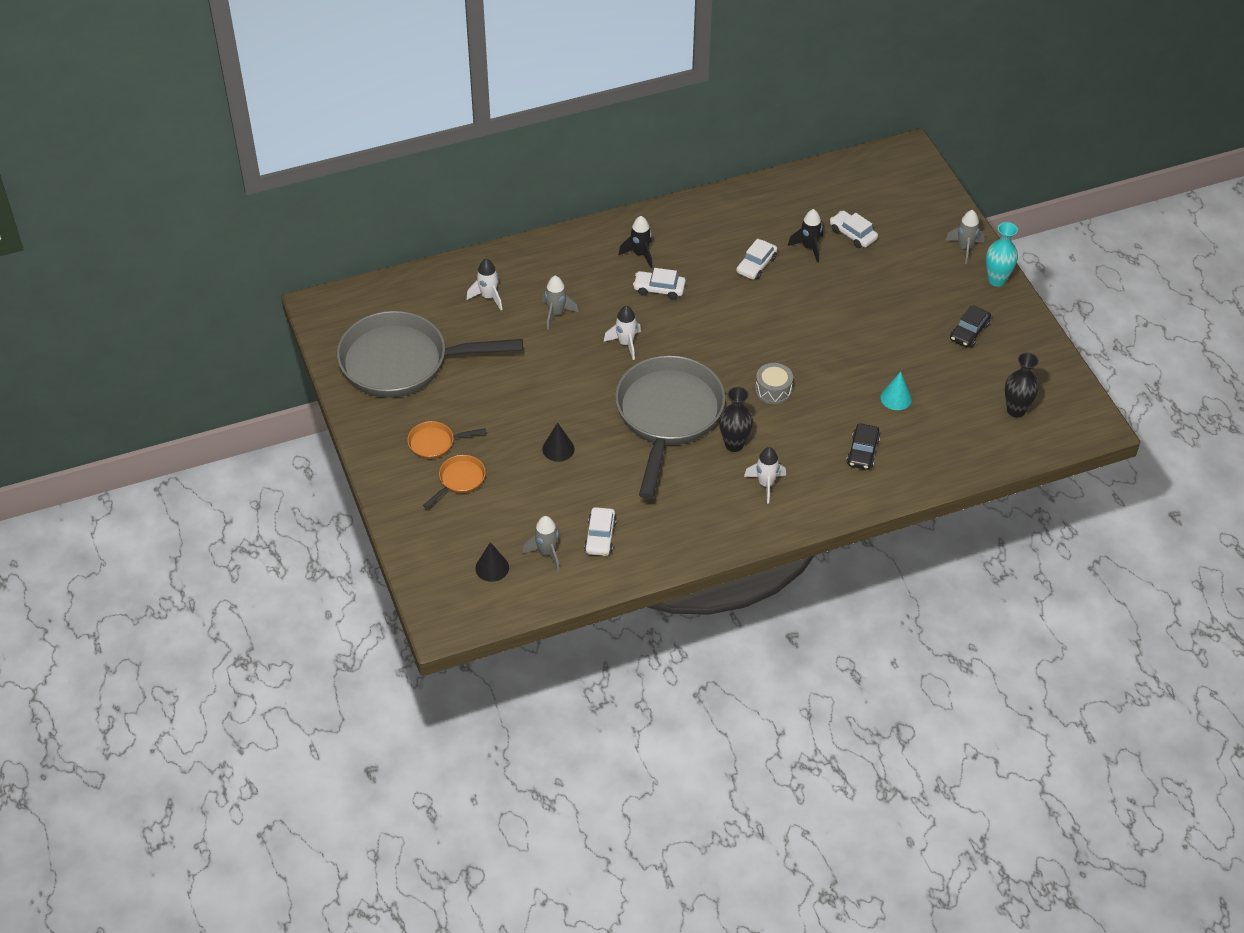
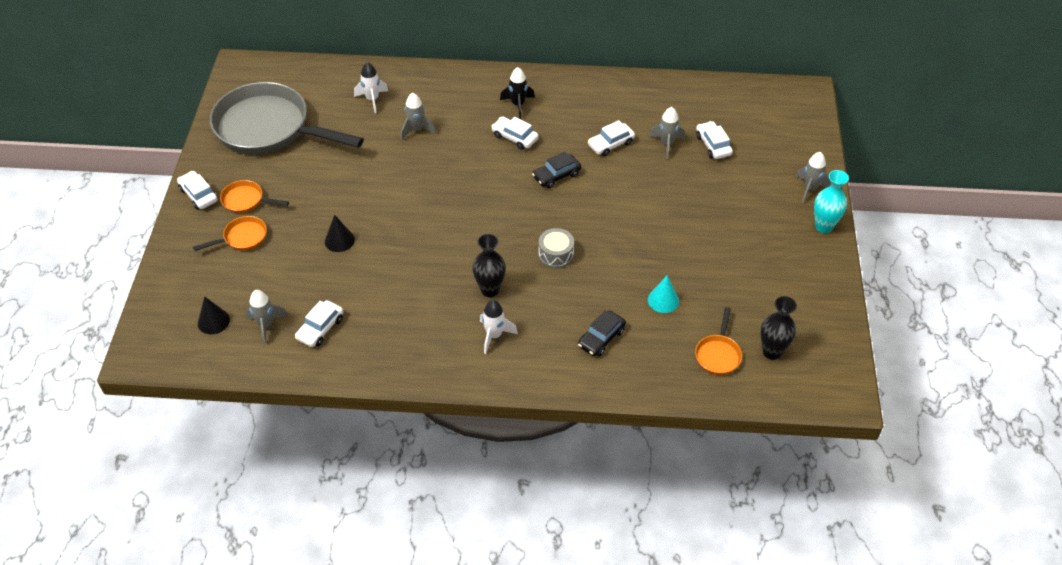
camera: 25 degrees right, 0 degrees up
white rocket [604,306,641,360] -> none
grey pan [615,355,725,499] -> none
black rocket [788,209,823,263] -> grey rocket [649,107,685,159]
black car [950,305,991,348] -> black car moved to [532,152,581,188]
none -> white car [177,171,218,210]
none -> orange pan [695,307,742,375]

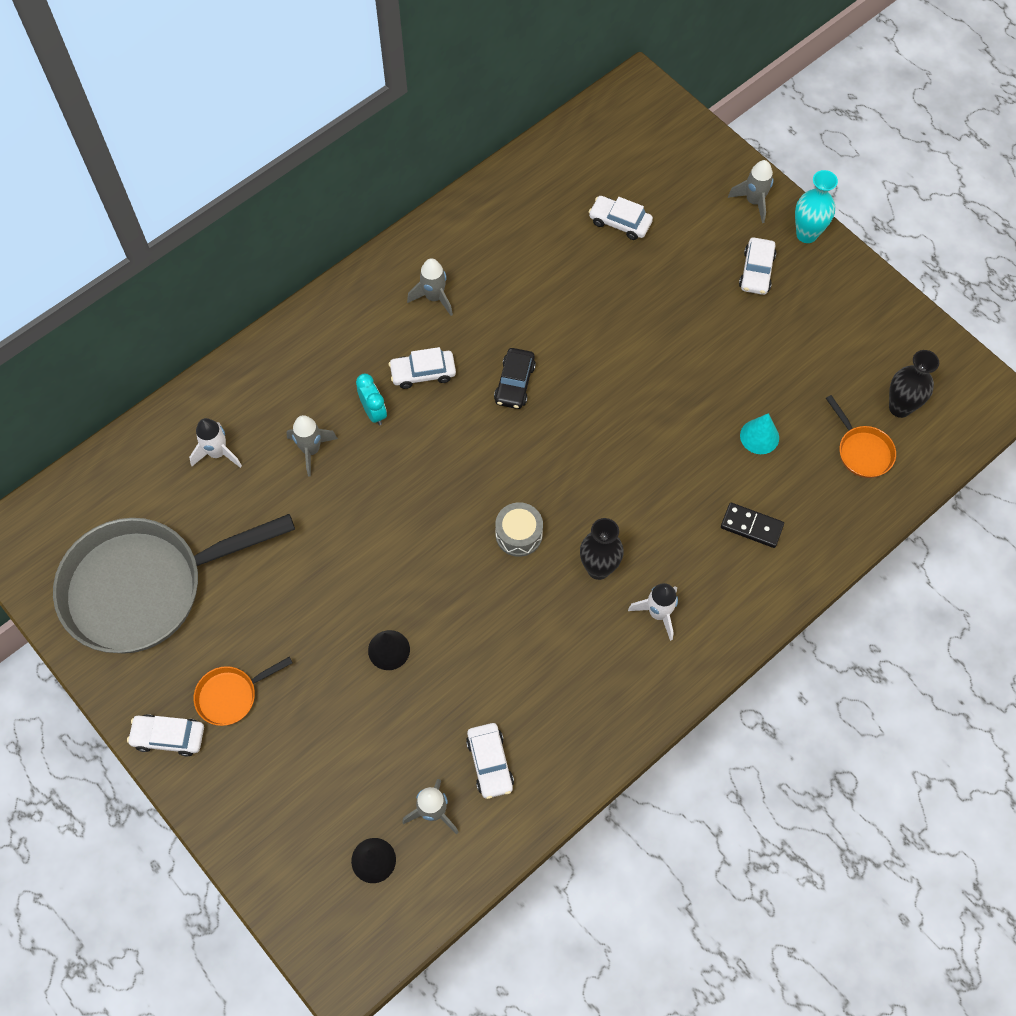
camera: 45 degrees left, 15 degrees up
orange pan [193,216,267,251] -> none
black rocket [500,67,535,119] -> none
grey drum [539,228,574,268] -> grey drum moved to [495,502,543,557]
black car [578,310,626,356] -> black domino [721,503,784,548]
white car [588,120,635,156] -> white car moved to [739,238,777,295]
grey rocket [649,107,685,159] -> grey rocket moved to [407,258,453,316]
none -> turquoise clock [356,374,387,425]

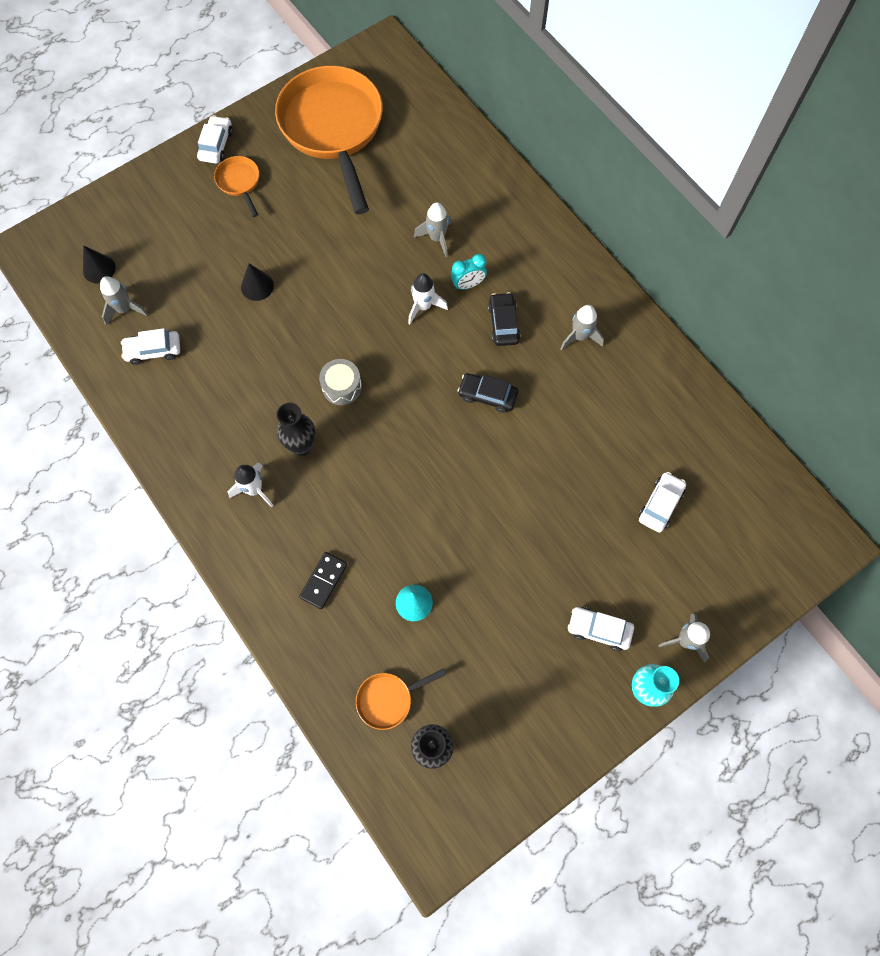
camera: 95 degrees right, 5 degrees up
grey pan [53,514,295,654] -> orange pan [275,65,383,214]
white rocket [189,418,242,468] -> white rocket moved to [408,273,448,324]
white car [389,347,456,389] -> black car [488,292,520,346]

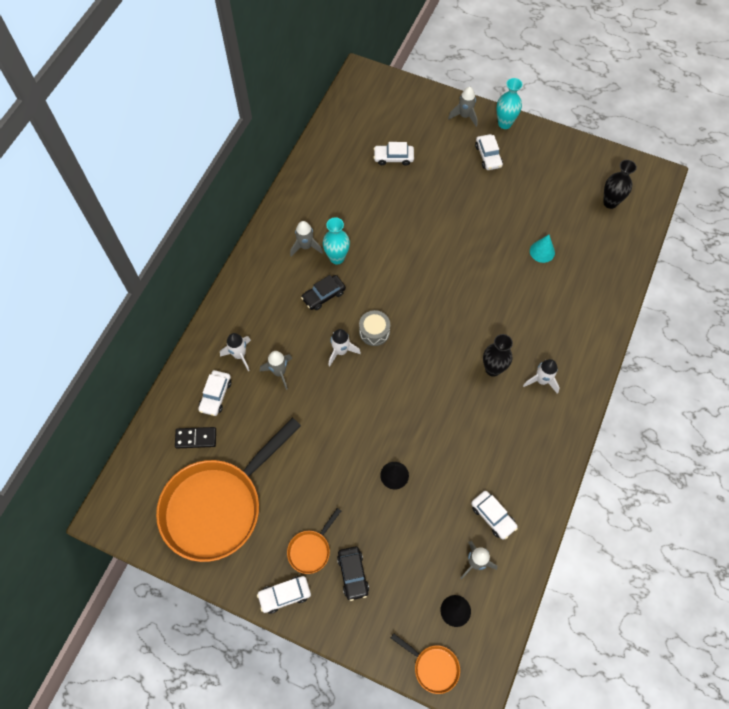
camera: 120 degrees left, 5 degrees down
black domino [299,552,348,609] -> black domino moved to [175,427,216,449]
grey drum [319,359,362,405] -> grey drum moved to [359,310,390,346]
orange pan [356,669,446,730] -> orange pan moved to [391,633,460,694]
turquoise clock [451,254,487,290] -> none
black car [458,373,518,413] -> black car moved to [337,546,369,601]
none -> white car [198,370,231,416]
none -> white rocket [220,333,251,371]
none -> turquoise vase [323,217,350,265]

